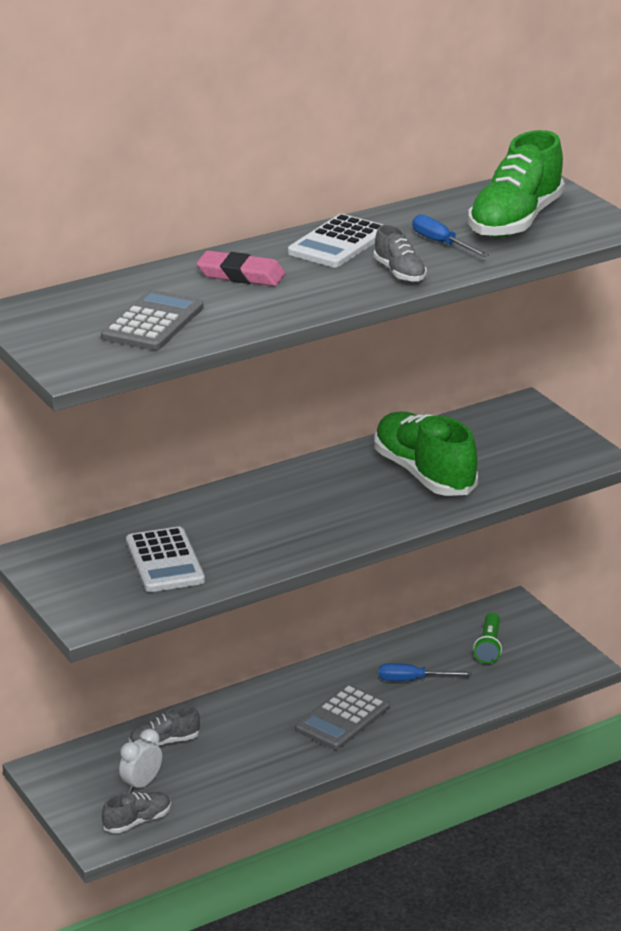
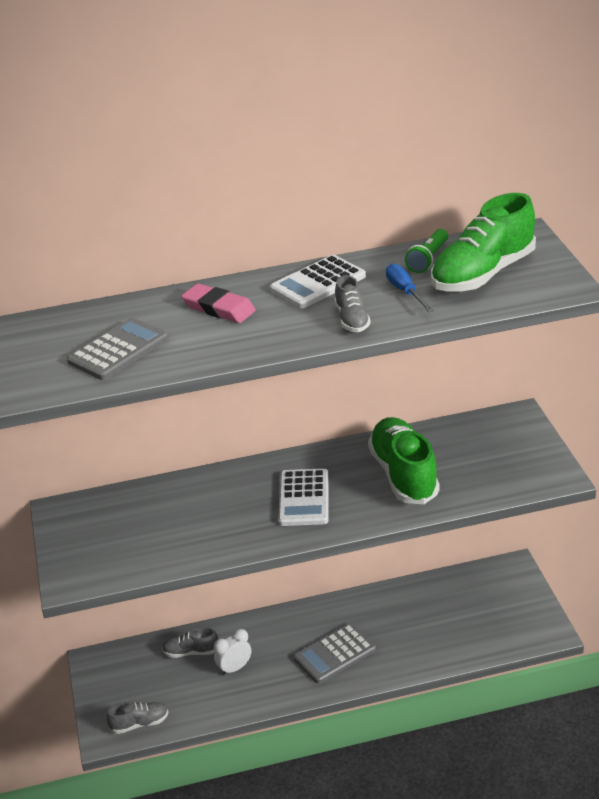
camera: 20 degrees right, 5 degrees up
white clock [119,729,162,793] -> white clock moved to [214,629,251,676]
white calculator [126,527,205,592] -> white calculator moved to [278,468,328,526]
blue screwdriver [379,663,472,681] -> none
green flashlight [473,613,502,664] -> green flashlight moved to [405,229,448,273]

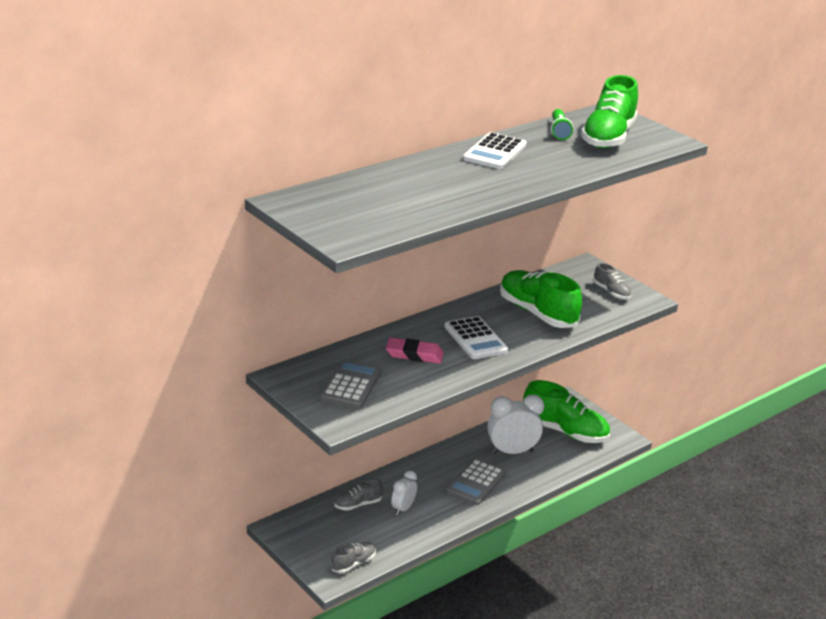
camera: 30 degrees left, 5 degrees down
grey calculator [67,318,168,380] -> grey calculator moved to [320,359,381,408]
pink eraser [182,283,256,323] -> pink eraser moved to [386,337,444,364]
grey shoe [334,275,371,332] -> grey shoe moved to [593,263,632,299]
blue screwdriver [386,263,434,312] -> none
none -> white clock [487,395,544,454]
none -> green shoe [523,380,610,443]

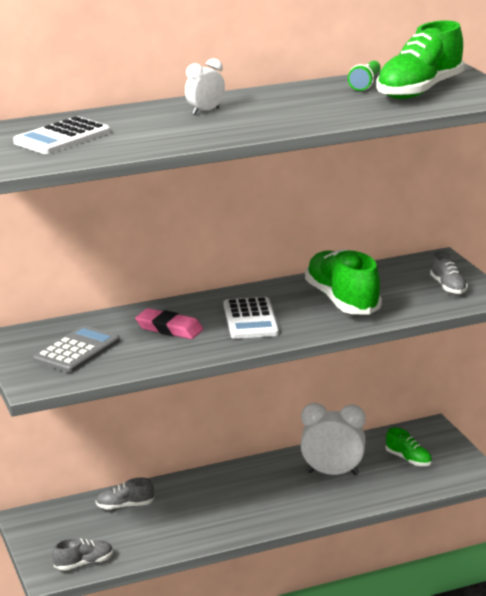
camera: 20 degrees right, 5 degrees down
white clock [391,470,417,515] -> white clock moved to [185,58,225,115]
grey calculator [446,458,506,505] -> none
white calculator [463,132,526,169] -> white calculator moved to [13,116,110,154]
green shoe [523,380,610,443] -> green shoe [386,427,432,466], size x0.50

